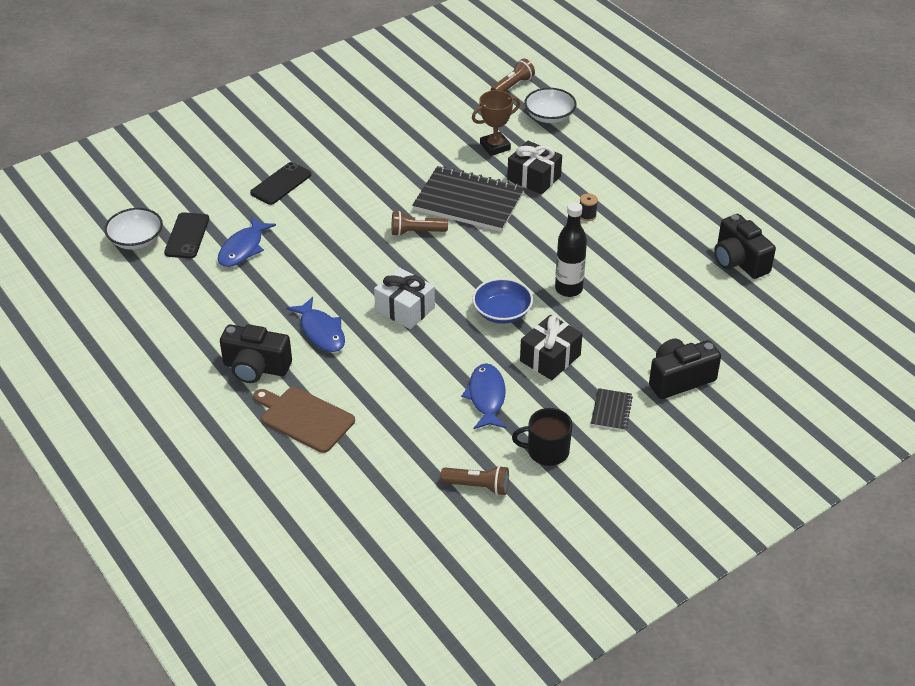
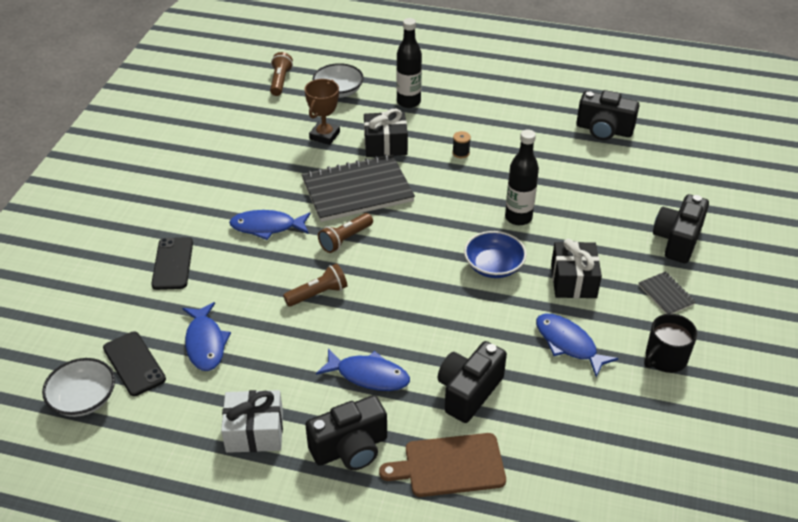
camera: 40 degrees left, 0 degrees up
white gift [374,267,435,329] -> white gift moved to [221,390,283,453]
brown flashlight [440,465,509,496] -> brown flashlight moved to [283,264,347,307]
none -> blue fish [229,210,311,240]
none -> black bottle [396,18,422,108]
none -> black camera [438,341,507,423]

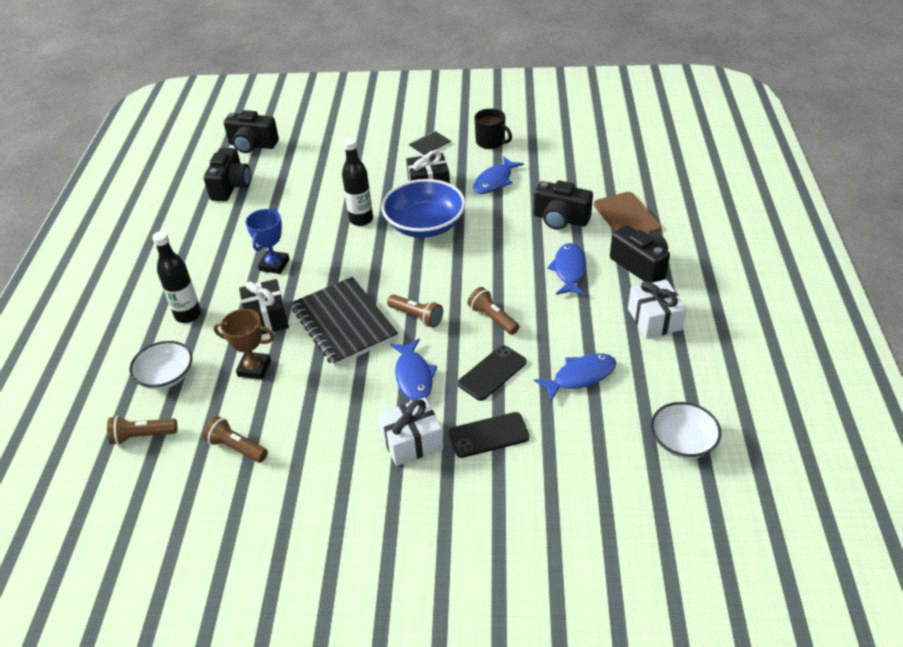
camera: 100 degrees left, 0 degrees up
black phone [103,331,166,396] -> black phone moved to [458,345,526,401]
black spool [452,131,471,158] -> blue trophy [246,209,289,274]
blue bowl [464,231,527,278] -> blue bowl [381,179,466,238], size x1.59
black camera [653,194,709,263] -> black camera moved to [224,110,279,153]
none -> brown flashlight [203,416,268,463]
none -> white gift [378,397,443,466]

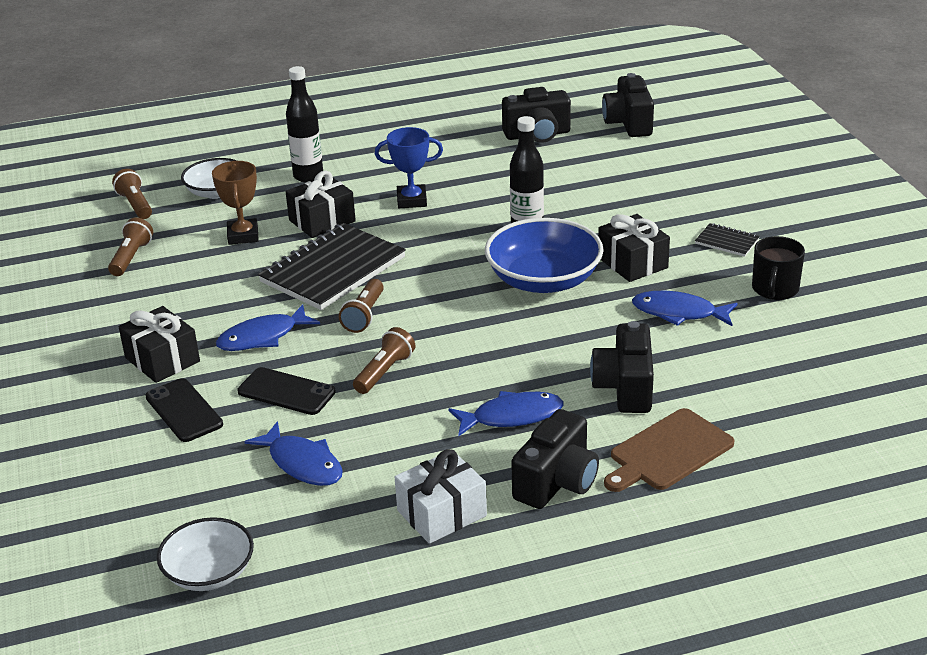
camera: 70 degrees right, 10 degrees down
white gift [378,397,443,466] -> black gift [119,306,200,383]

